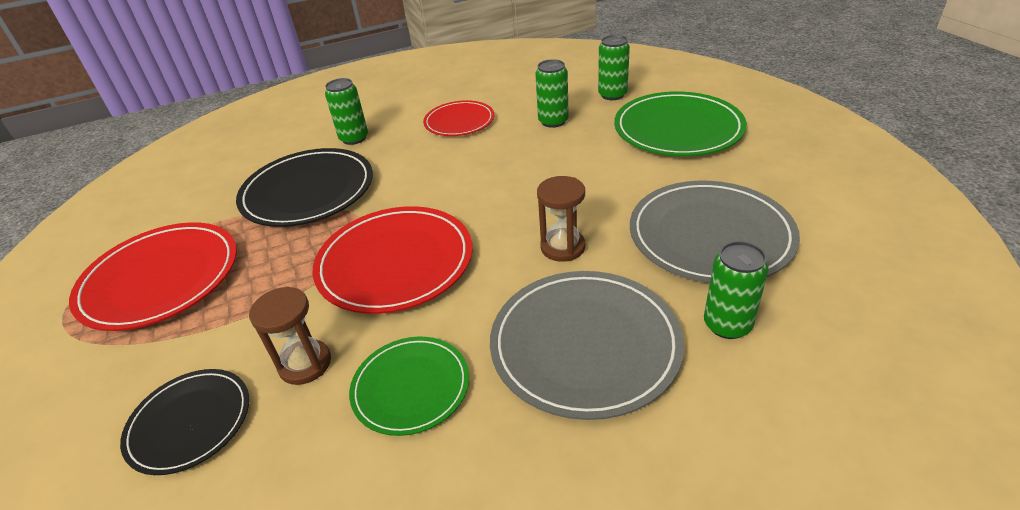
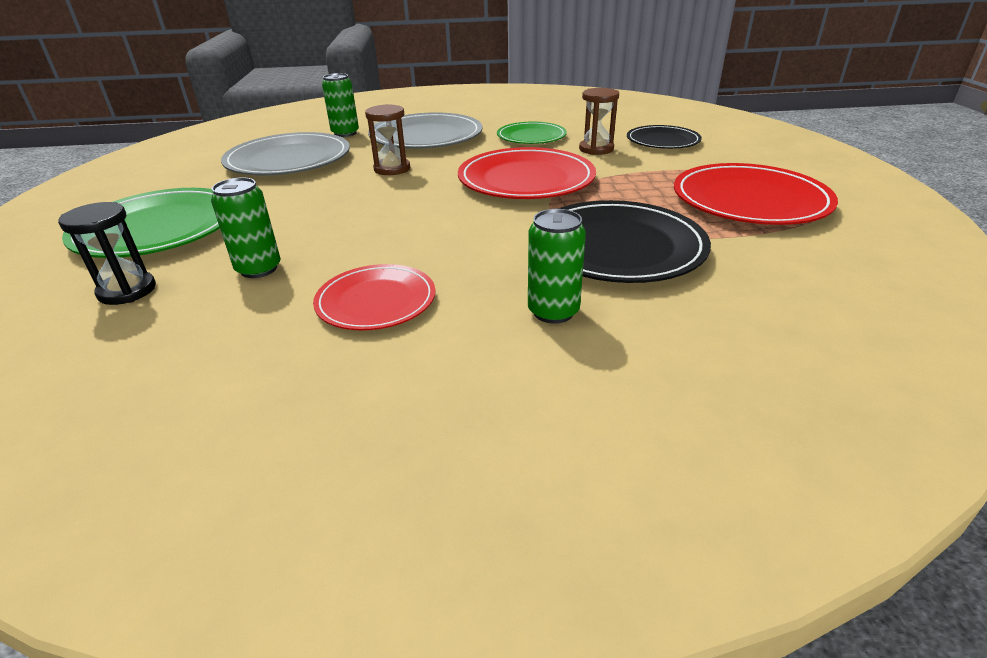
camera: 165 degrees left, 5 degrees down
green can [598,35,630,100] -> black hourglass [58,202,156,305]

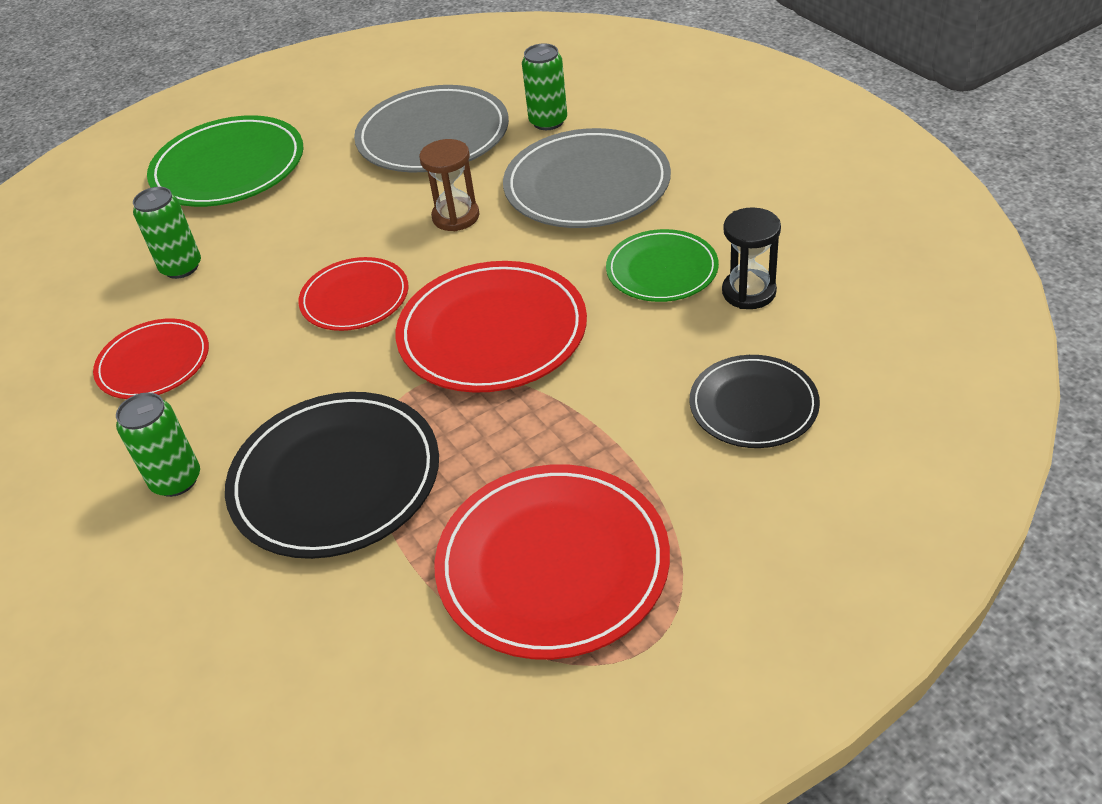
camera: 65 degrees right, 10 degrees up
black hourglass [58,202,156,305] -> black hourglass moved to [722,207,781,309]
brown hourglass [579,88,619,155] -> none
none -> red plate [298,257,409,331]

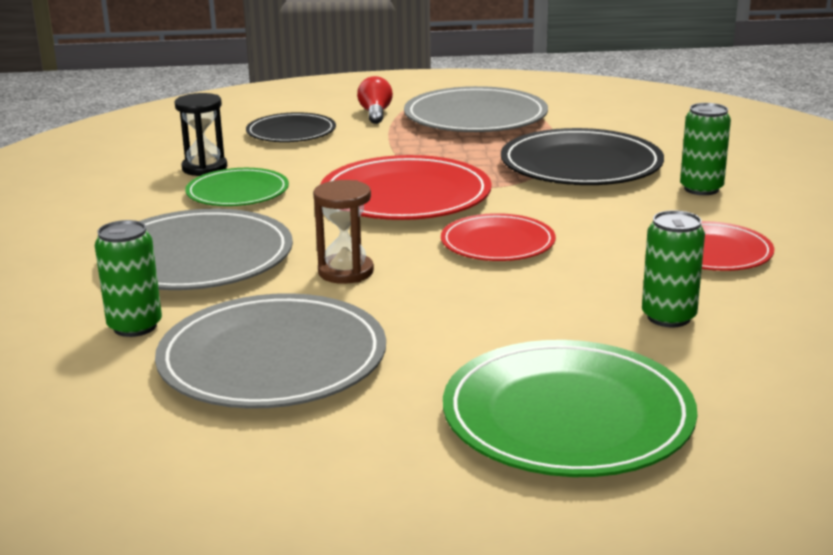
camera: 155 degrees left, 20 degrees down
red plate [435,464,670,660] -> grey plate [404,86,548,132]
none -> red light bulb [357,76,393,124]

